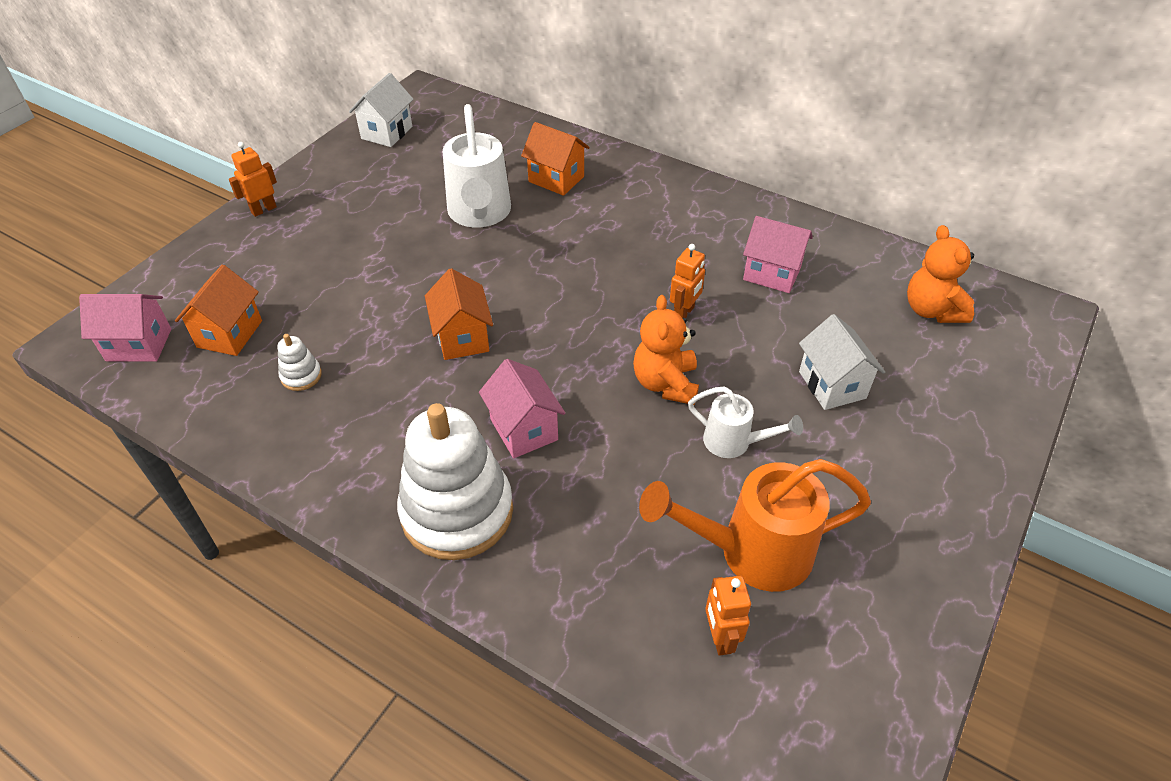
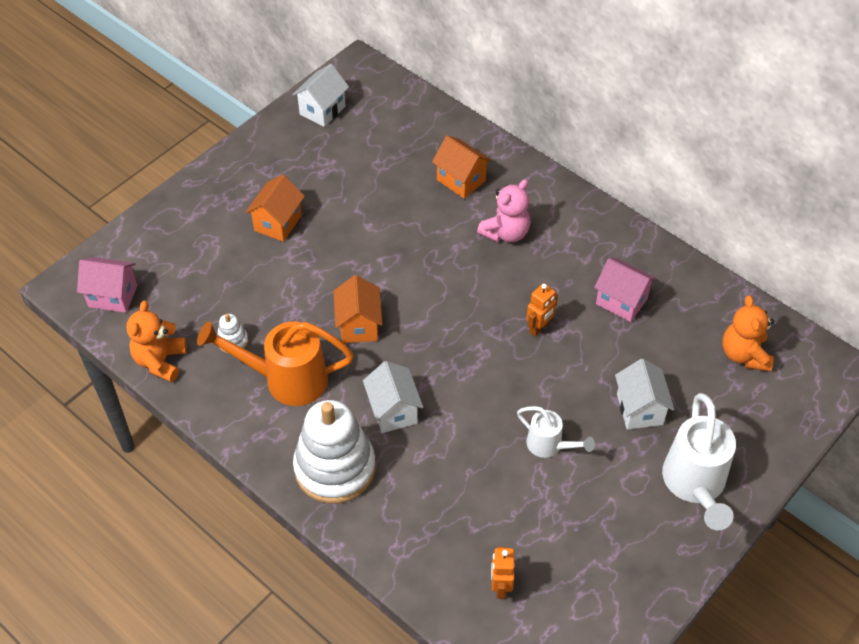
camera: 10 degrees right, 5 degrees up
orange house [175,265,262,356] -> orange house moved to [246,175,305,242]
orange robot [229,142,277,217] -> none
white watering can [443,104,511,228] -> white watering can moved to [662,393,736,530]
pink house [479,359,565,458] -> white house [363,361,423,433]
orange teddy bear [633,295,699,405] -> orange teddy bear moved to [126,301,187,382]
orange watering can [639,459,871,592] -> orange watering can moved to [197,321,354,406]
none -> pink teddy bear [477,179,531,242]

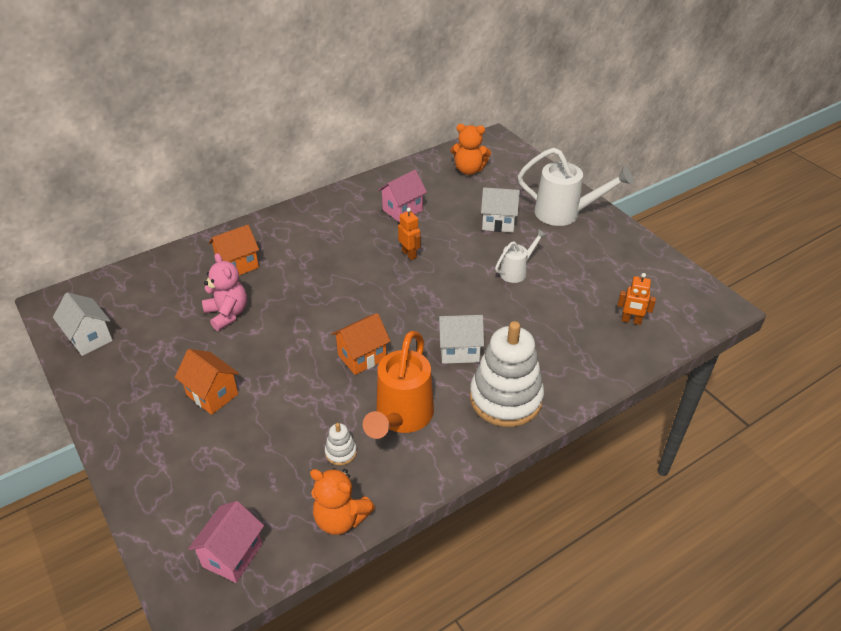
camera: 75 degrees left, 10 degrees down
orange house [334,275,382,343] -> orange house turned 45 degrees counterclockwise [331,313,391,375]
pink teddy bear [477,179,531,242] -> pink teddy bear moved to [202,253,247,331]

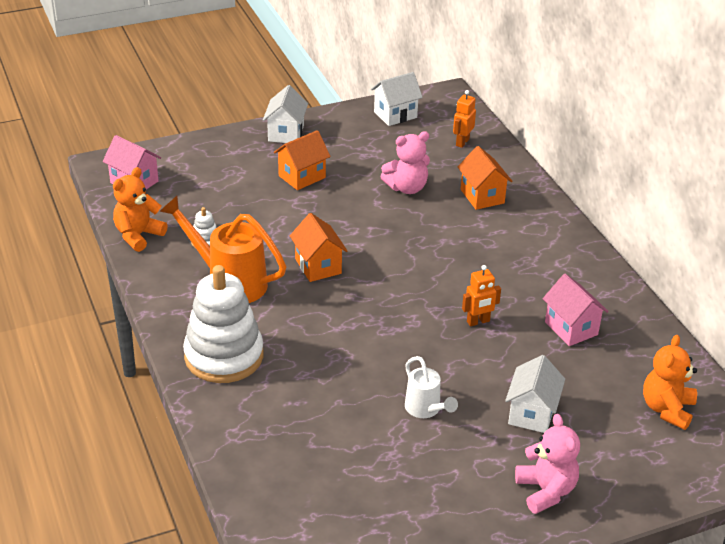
camera: 100 degrees right, 5 degrees down
white house [438,315,484,364] -> white house moved to [263,85,308,143]
white watering can [518,148,633,226] -> pink teddy bear [515,414,580,514]
orange robot [617,273,656,325] -> orange robot moved to [453,90,476,148]

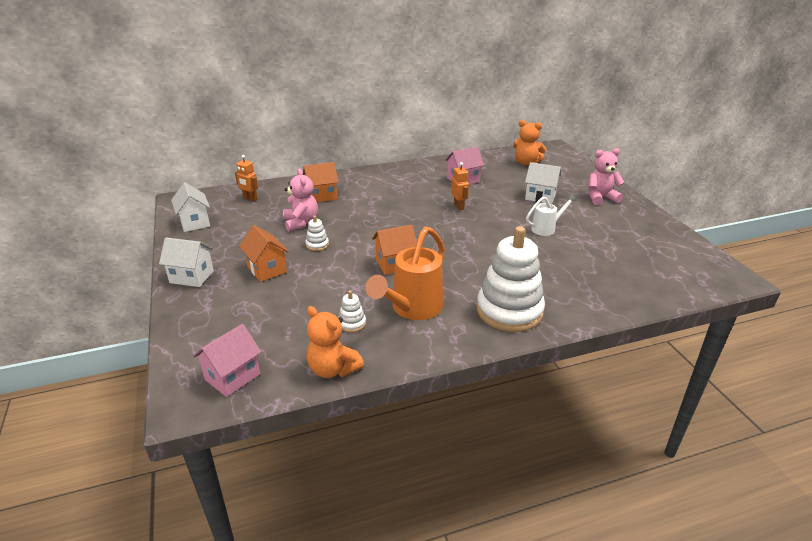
camera: 85 degrees left, 5 degrees down
none -> white stacking toy [305,215,329,251]

